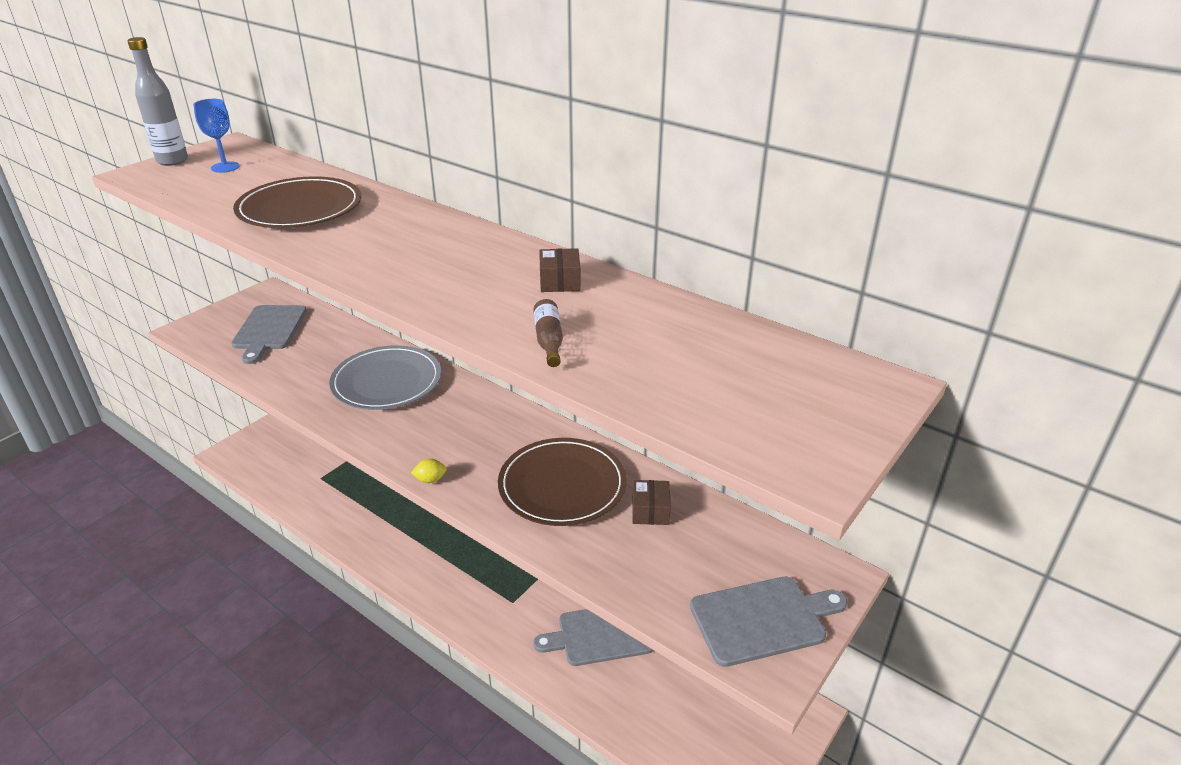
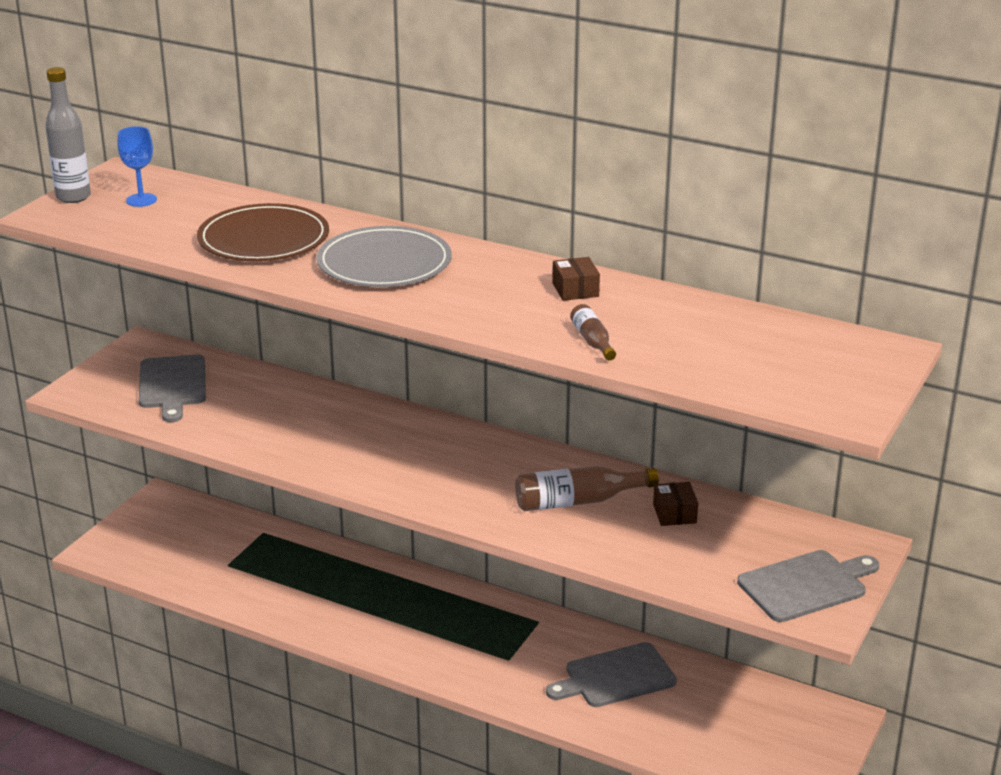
camera: 10 degrees left, 5 degrees down
grey plate [329,345,441,410] -> grey plate moved to [316,226,452,287]
yellow lemon [411,459,447,483] -> none
brown plate [498,438,627,526] -> brown bottle [515,466,659,511]

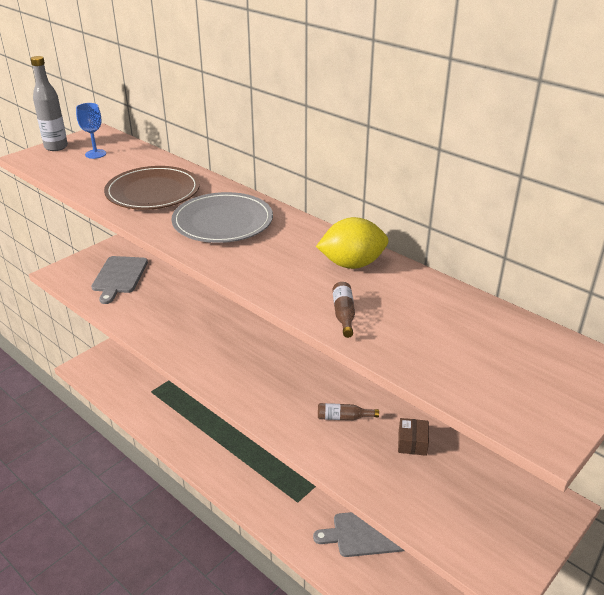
camera: 15 degrees right, 5 degrees up
brown bottle [515,466,659,511] -> brown bottle [318,403,379,420], size x0.57
brown box [552,257,600,301] -> yellow lemon [316,217,388,269]
grey cutting board [737,550,879,622] -> none

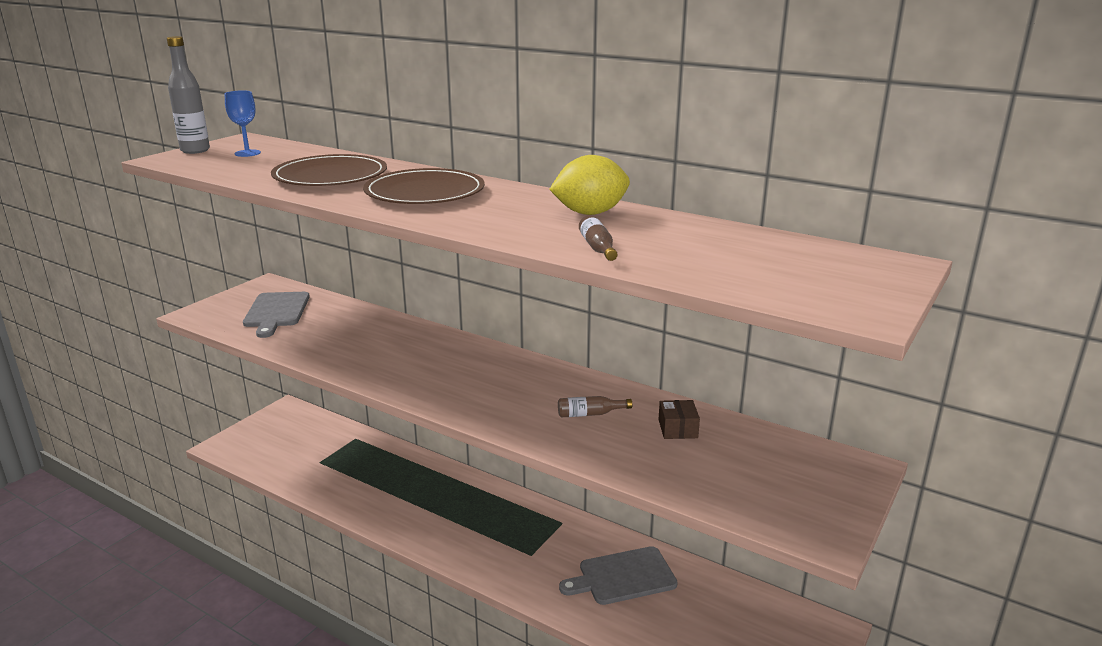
camera: 10 degrees left, 10 degrees down
grey plate [171,192,273,243] -> brown plate [363,168,485,204]

